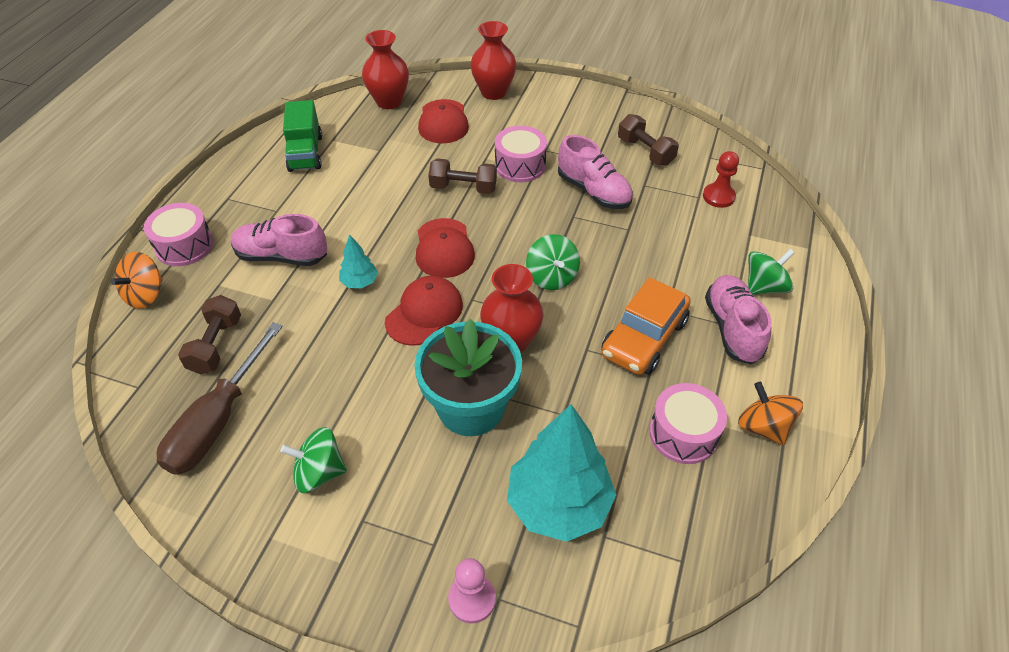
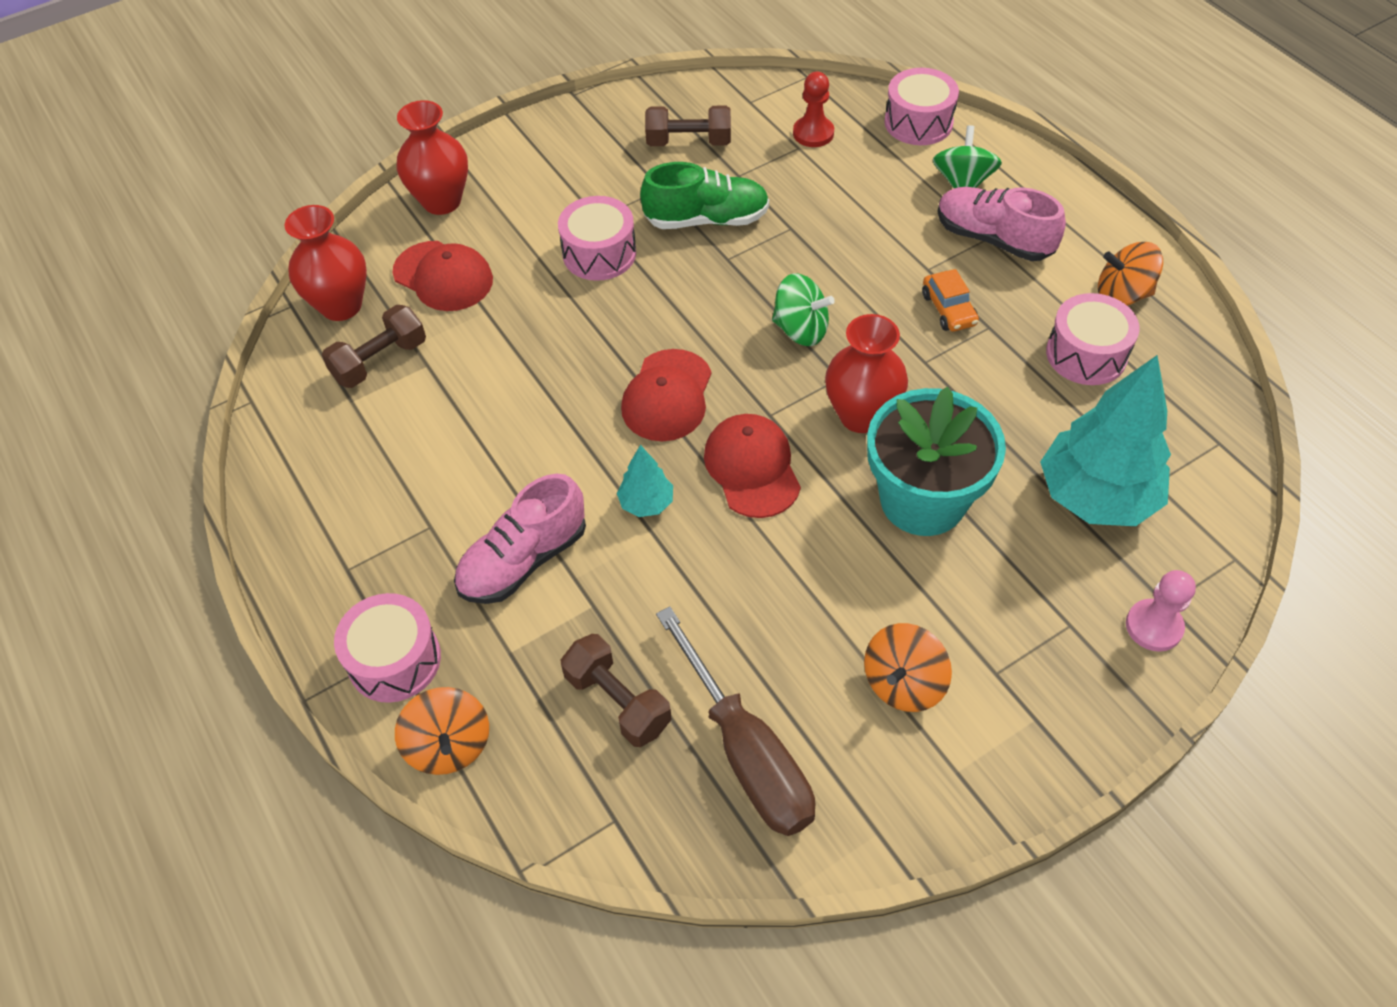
camera: 50 degrees left, 5 degrees up
green spinning top [280,427,347,493] -> orange spinning top [864,623,952,712]
green truck [283,100,322,172] -> none
red cap [416,218,475,278] -> red cap turned 75 degrees clockwise [621,349,712,441]
brown dumbbell [428,158,497,194] -> brown dumbbell moved to [322,305,426,388]
pink shoe [558,135,633,209] -> green shoe [640,162,769,229]
orange car [601,277,691,375] -> orange car [922,269,979,332], size x0.53
none -> pink drum [884,68,959,145]

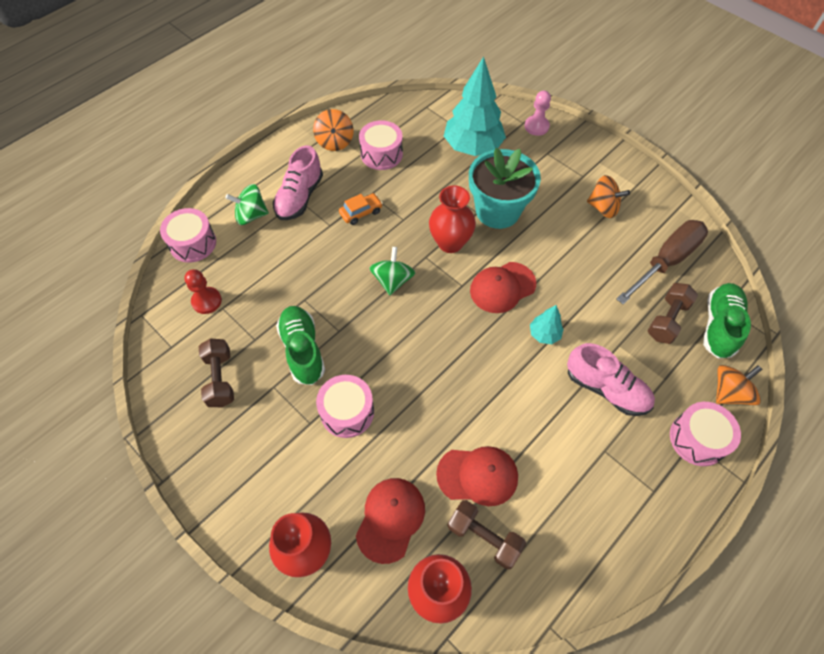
camera: 105 degrees left, 5 degrees up
red cap [621,349,712,441] -> red cap moved to [436,446,518,506]
none -> green shoe [703,283,751,359]

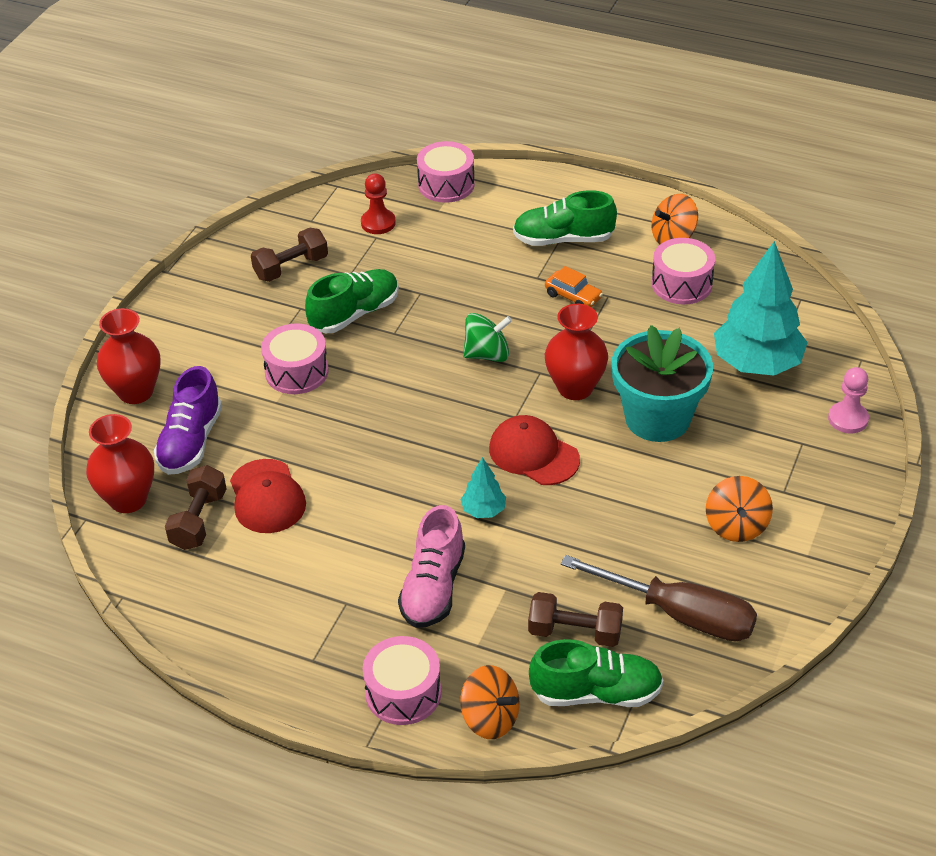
camera: 70 degrees right, 15 degrees down
green spinning top [225,184,269,225] -> none
pink shoe [273,145,323,220] -> green shoe [513,190,617,246]
red cap [356,478,425,564] -> purple shoe [154,366,222,475]

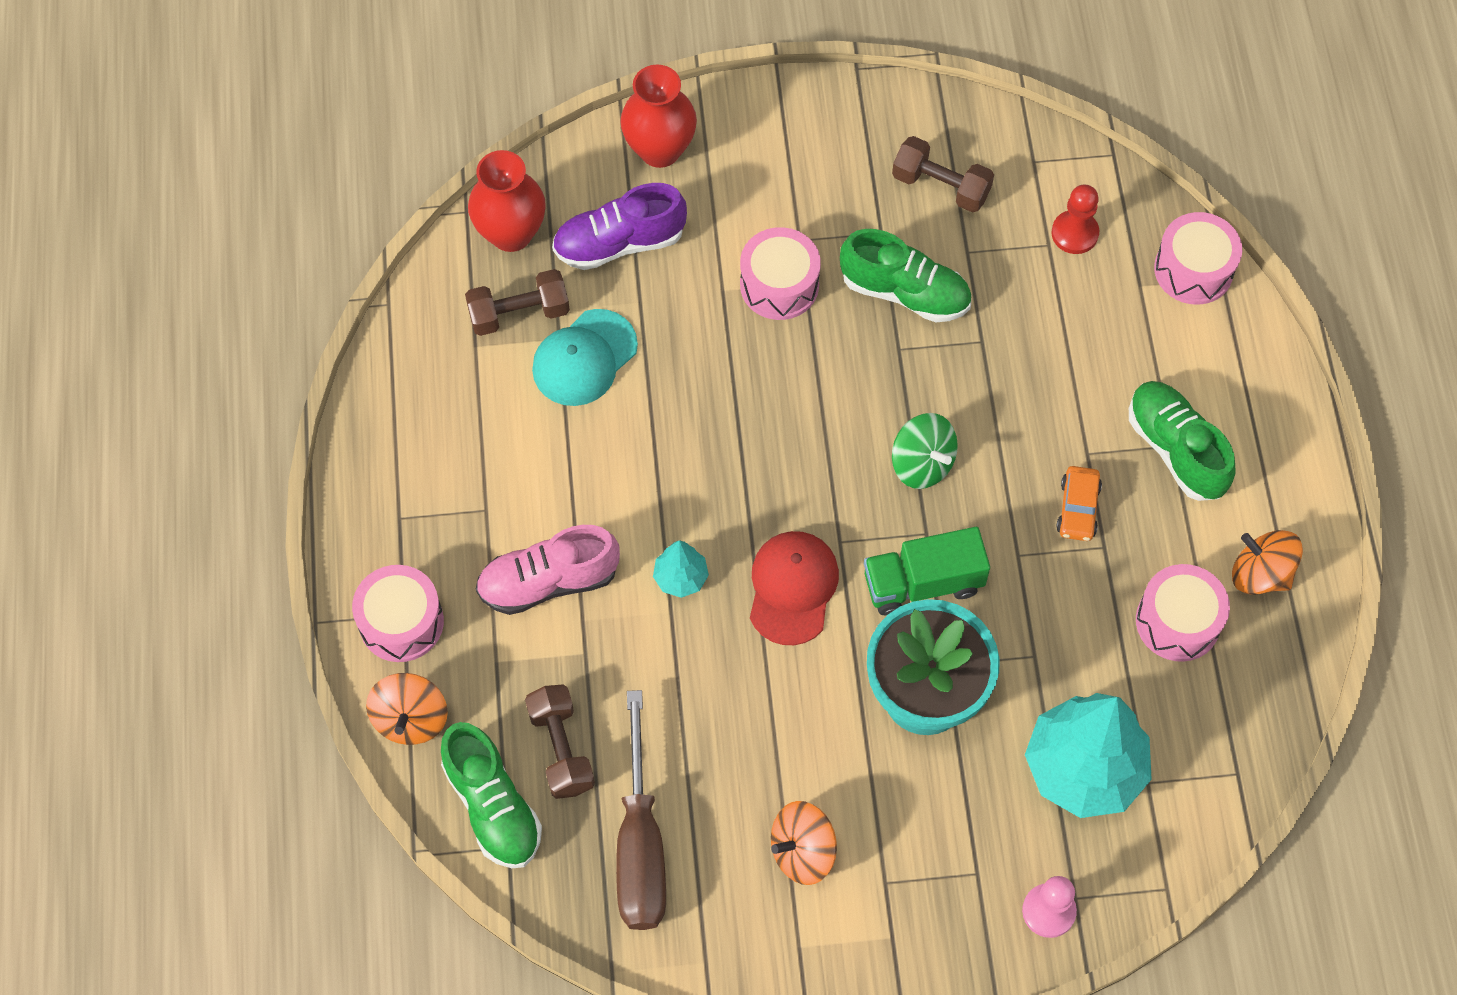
camera: 60 degrees right, 20 degrees up
red cap [230,459,306,533] -> turquoise cap [532,309,638,406]
red vase [545,304,608,400] -> green truck [864,527,990,615]

